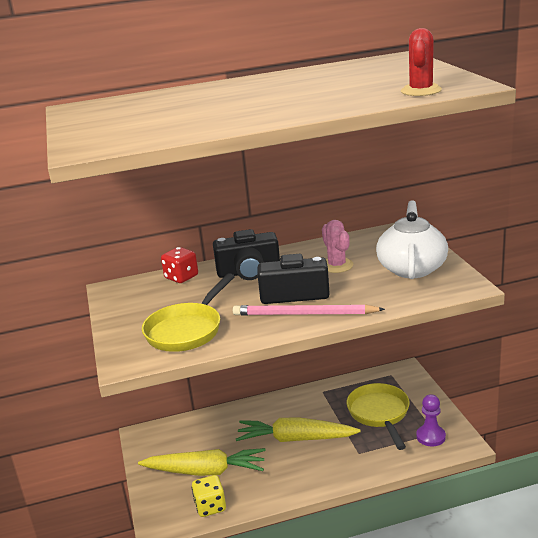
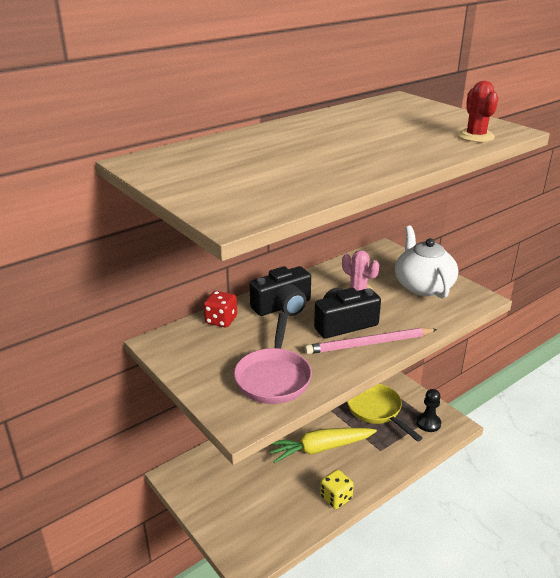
camera: 25 degrees left, 5 degrees up
yellow carrot [138,448,265,476] -> none
yellow pan [142,273,235,352] -> pink pan [234,313,312,404]
yellow dice [191,475,226,517] -> yellow dice moved to [320,470,354,509]
purple pawn [416,394,446,447] -> black pawn [416,389,441,432]

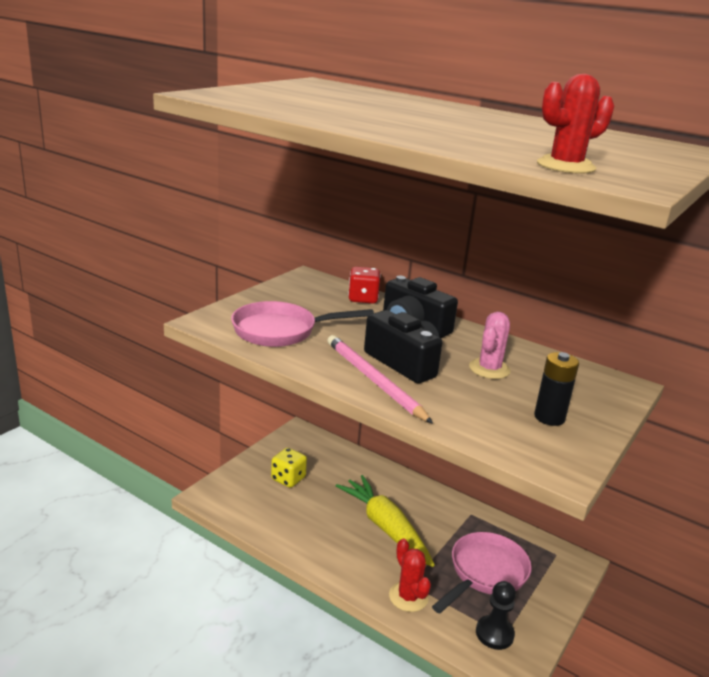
camera: 70 degrees right, 5 degrees down
yellow dice [320,470,354,509] -> yellow dice moved to [271,448,307,488]
yellow pan [347,384,423,442] -> pink pan [432,532,532,613]
white teapot [395,226,458,299] -> black battery [534,352,579,426]
none -> red cactus [389,538,431,612]

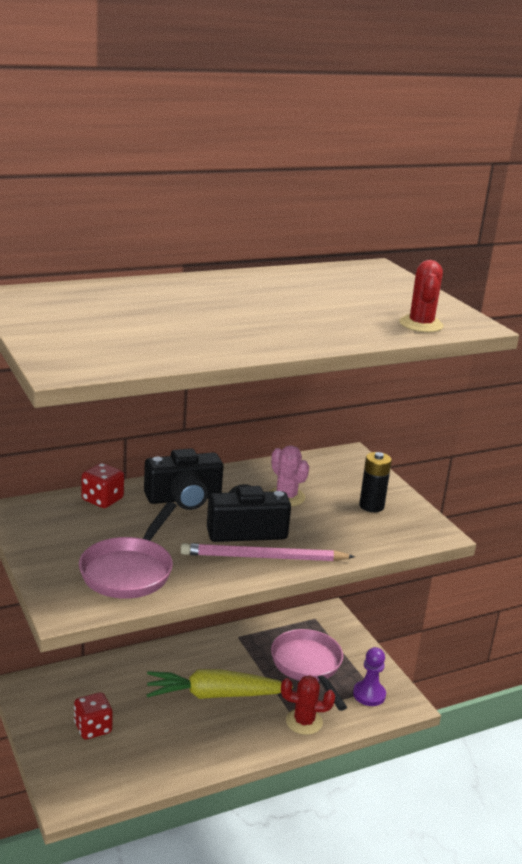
camera: 60 degrees left, 0 degrees up
yellow dice [271,448,307,488] -> red dice [74,692,113,740]
black pawn [476,581,516,650] -> purple pawn [353,647,386,706]

